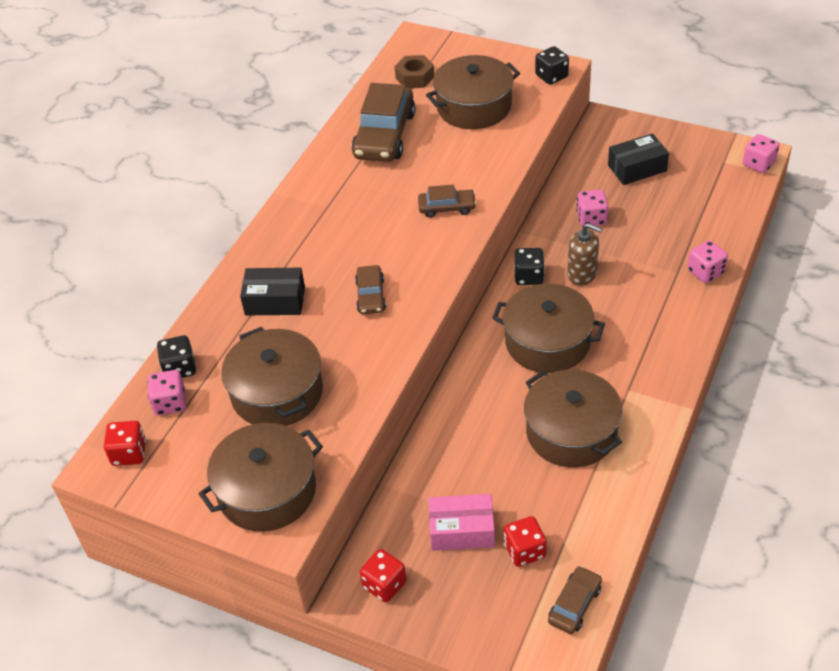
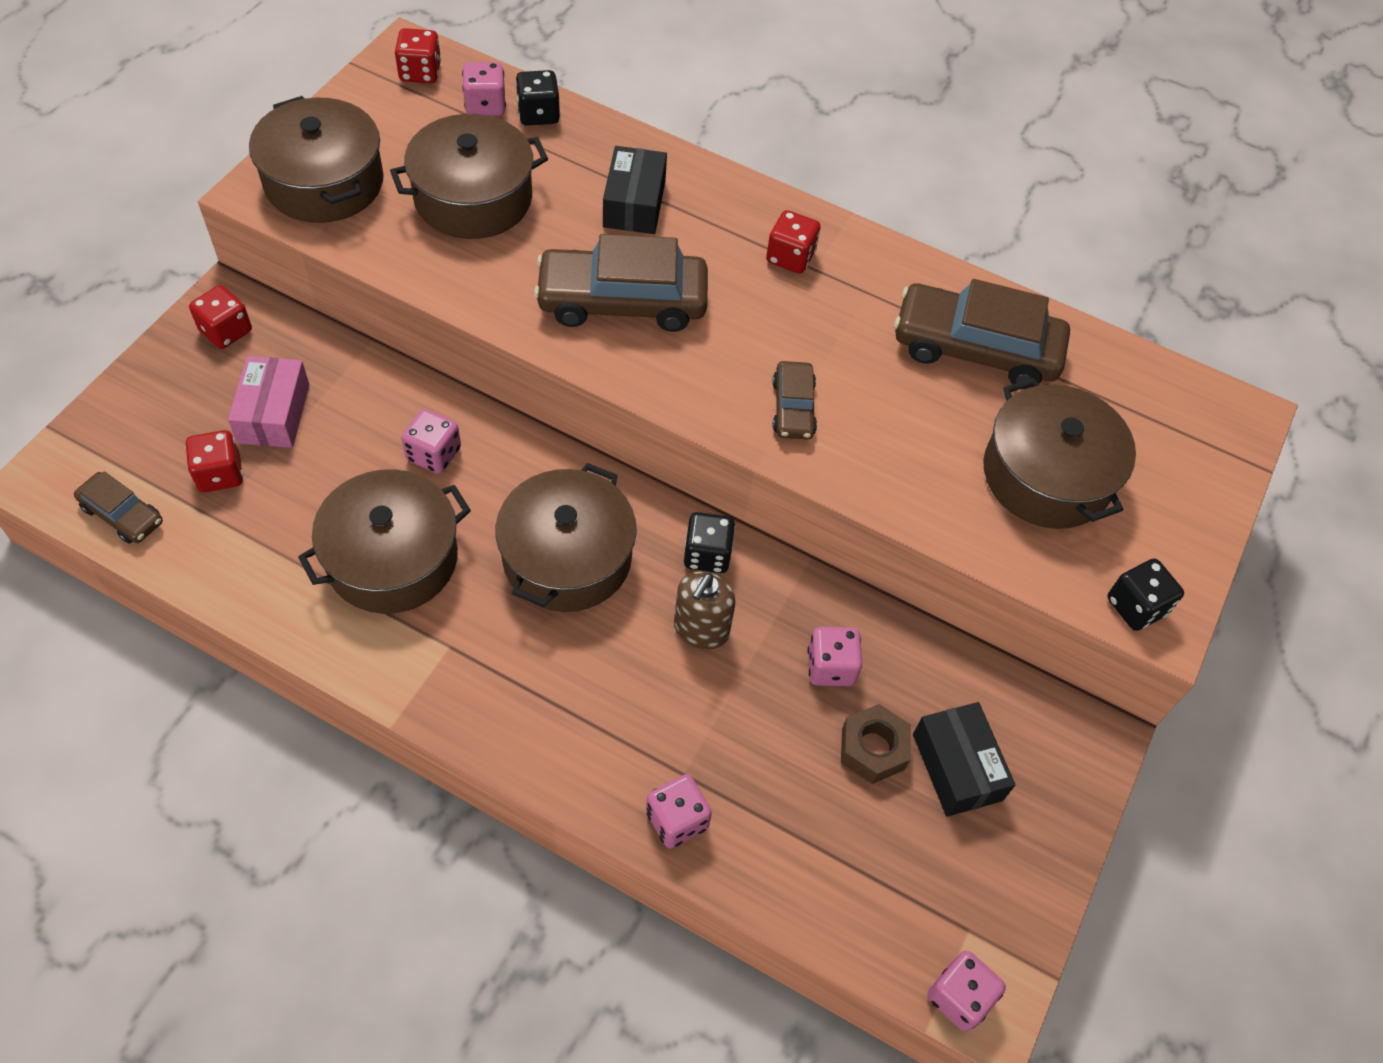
camera: 85 degrees right, 10 degrees up
brown car [355,265,386,314] -> brown car [534,234,708,332], size x1.94
brown nut [395,55,434,88] -> brown nut moved to [841,704,911,784]
none -> pink dice [401,409,461,474]
none -> red dice [766,210,821,274]

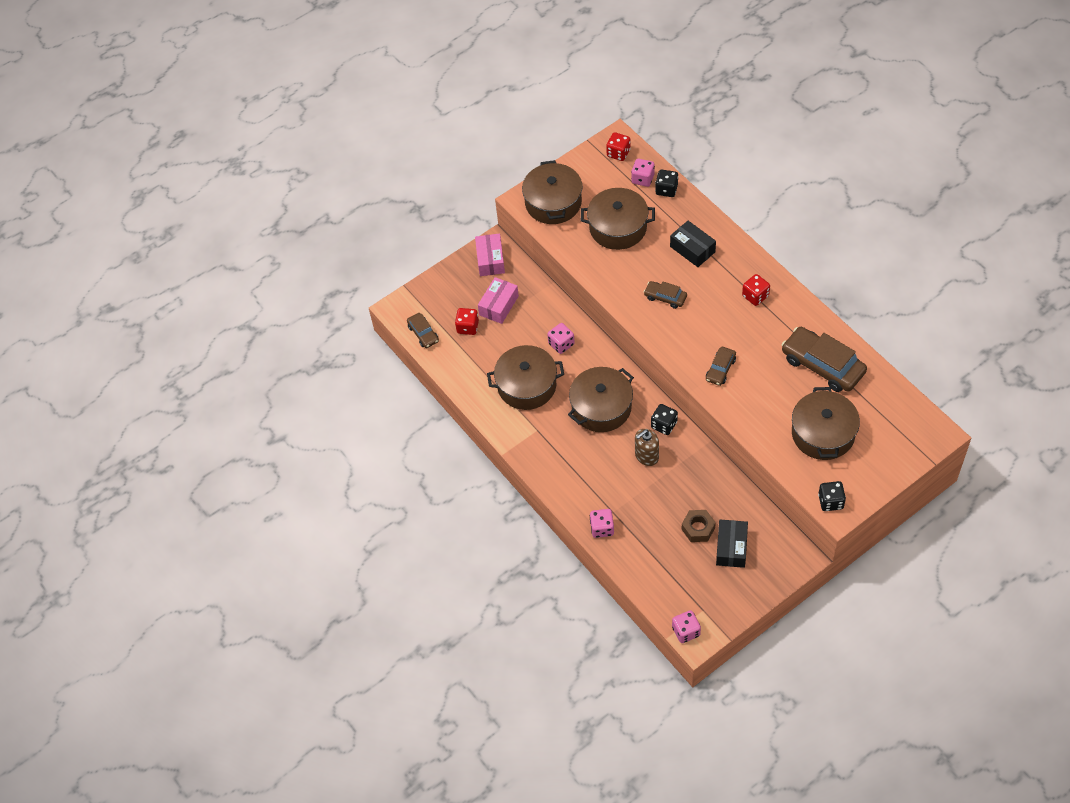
camera: 35 degrees right, 0 degrees up
red dice [189,285,252,349] -> pink box [475,233,505,276]
brown car [534,234,708,332] -> brown car [644,281,687,309], size x0.52
black box [603,146,667,234] -> black box turned 75 degrees counterclockwise [670,221,716,267]
pink dice [808,627,862,686] -> none

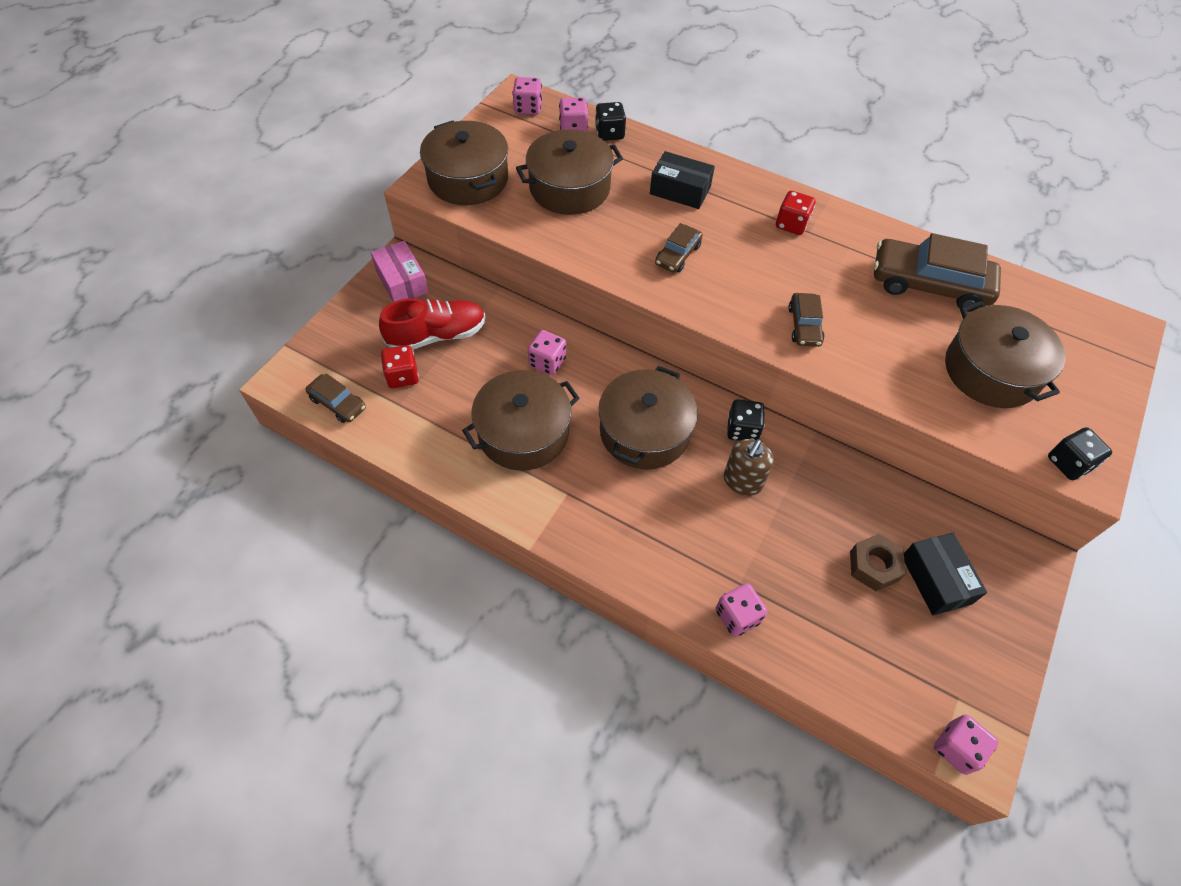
camera: 30 degrees left, 0 degrees up
pink box [478,277,519,324] -> red shoe [379,298,486,350]
red dice [606,132,631,161] -> pink dice [512,77,542,115]
brown car [644,281,687,309] -> brown car turned 60 degrees counterclockwise [655,223,703,273]

